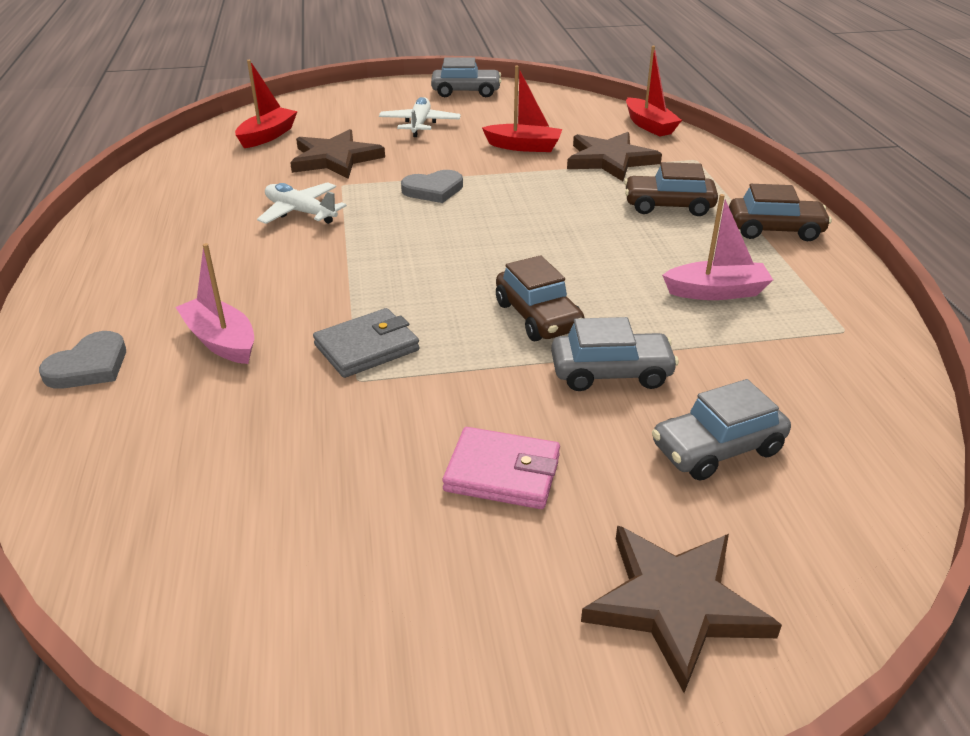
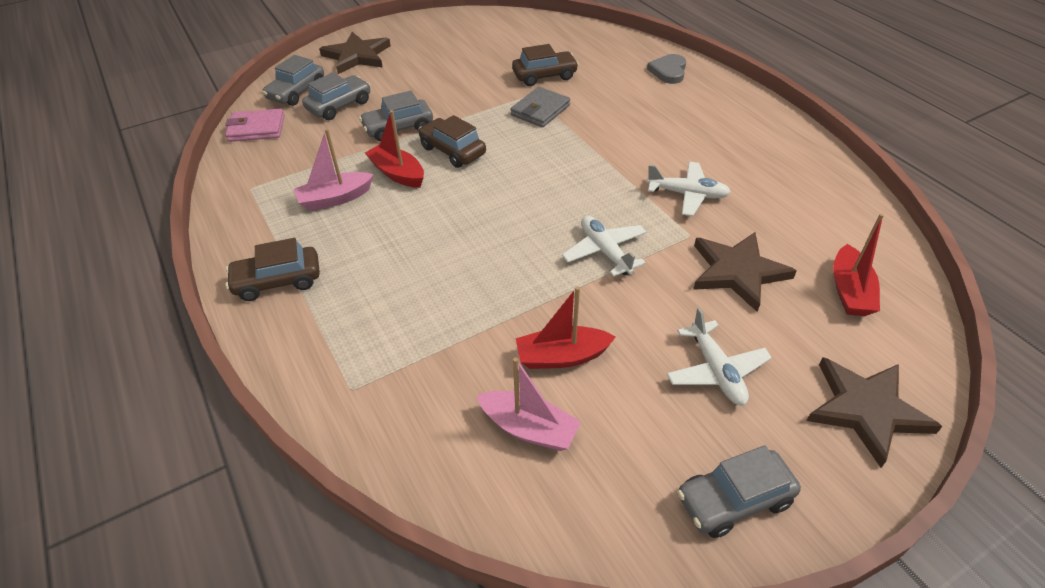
camera: 160 degrees right, 10 degrees up
pink boat [176,243,254,364] -> pink boat moved to [477,358,581,451]
grey heart [401,170,463,203] -> white plane [562,216,647,277]
pink wallet [443,427,560,509] -> pink wallet moved to [225,109,284,142]
brown star [567,132,662,181] -> brown star moved to [807,357,943,468]
brown car [624,162,718,216] -> brown car moved to [512,44,579,86]
red boat [626,46,682,137] -> red boat moved to [365,110,424,188]
none -> grey car [262,55,324,106]

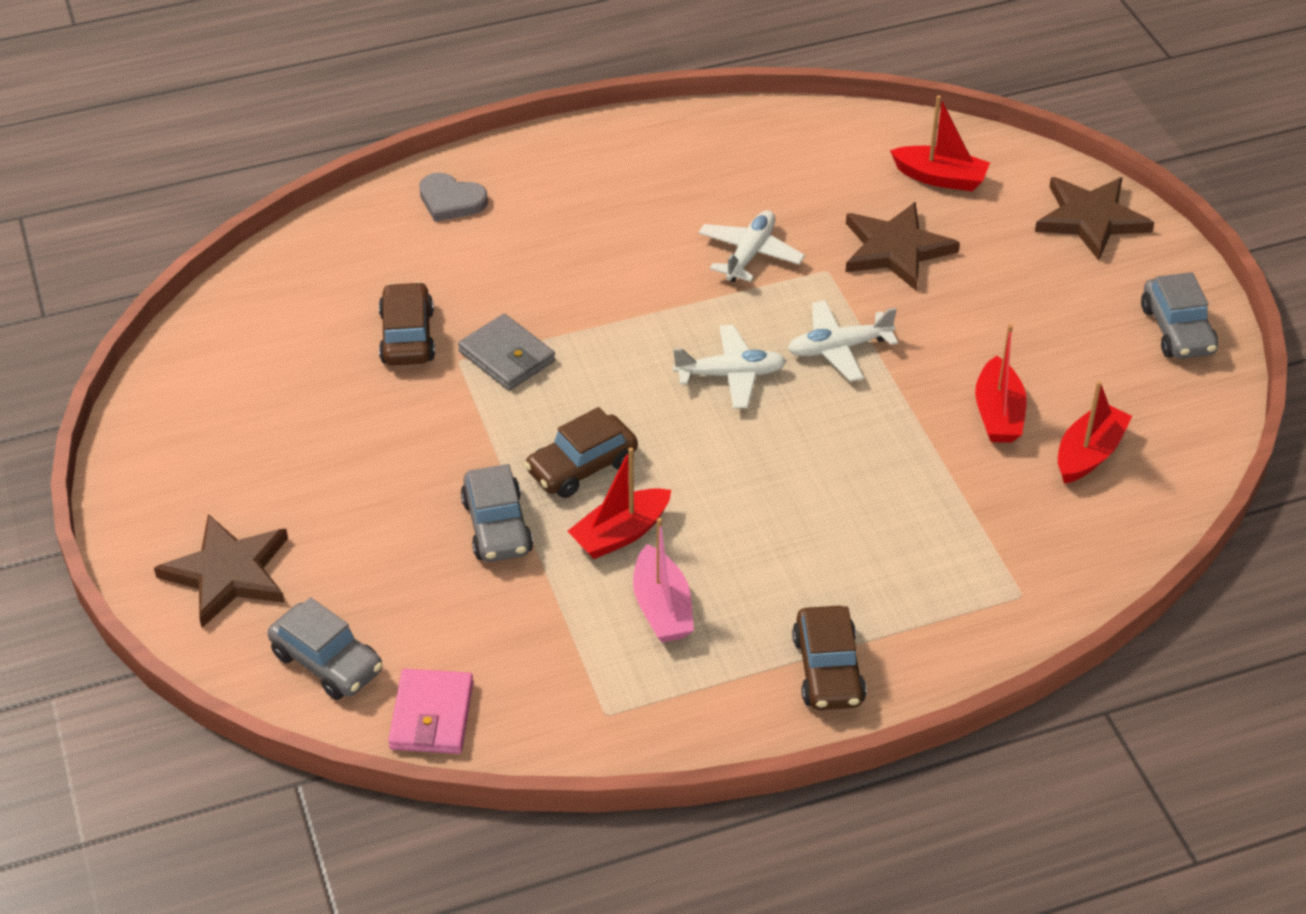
camera: 80 degrees left, 0 degrees up
grey car [302,72,370,120] -> none
pink boat [477,358,581,451] -> red boat [1058,381,1132,484]
white plane [667,307,772,406] -> white plane moved to [673,325,786,409]

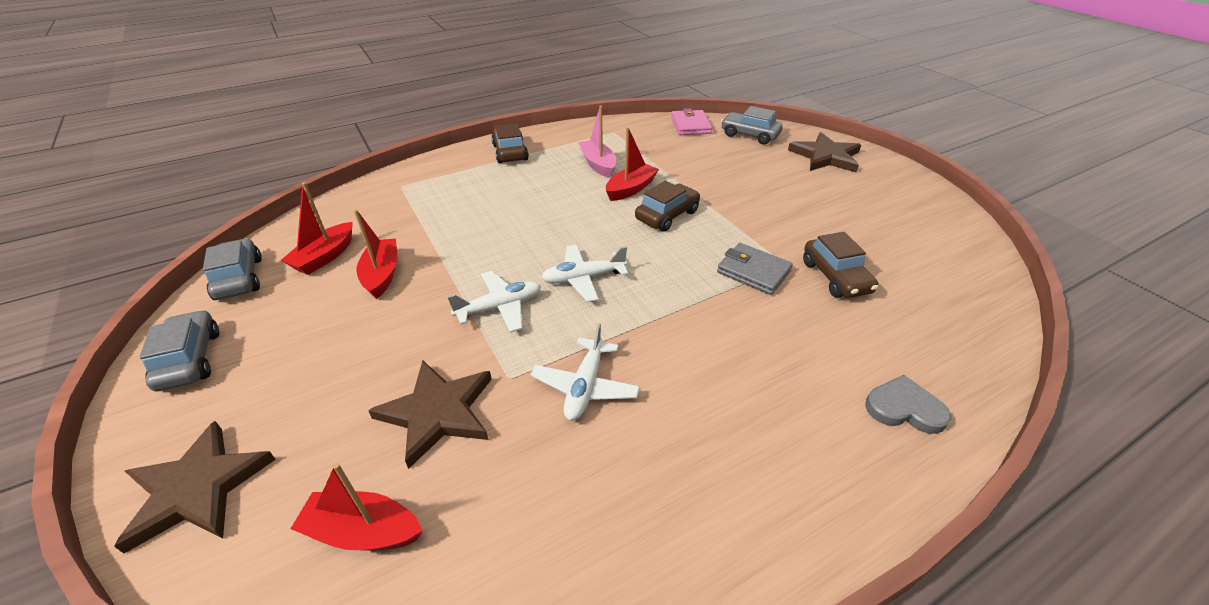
camera: 170 degrees right, 5 degrees down
grey car [461,464,533,562] -> grey car moved to [203,238,262,300]

